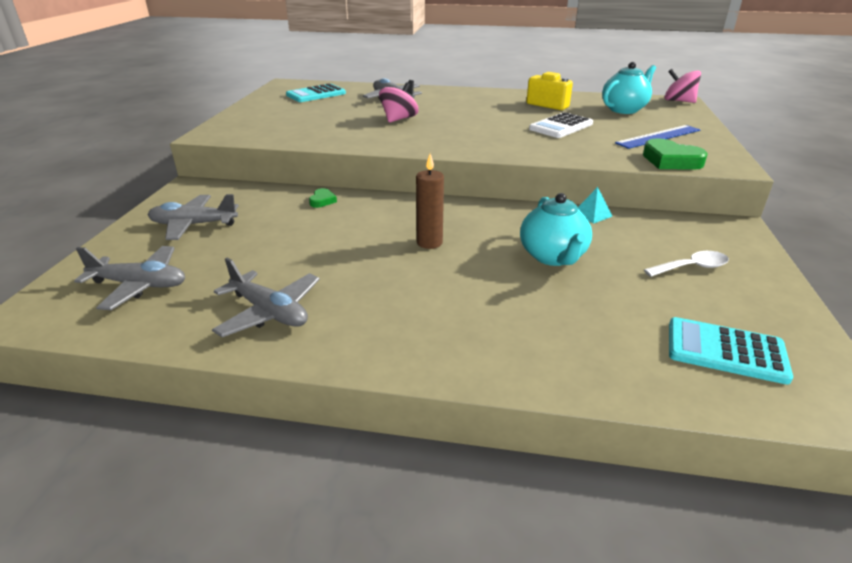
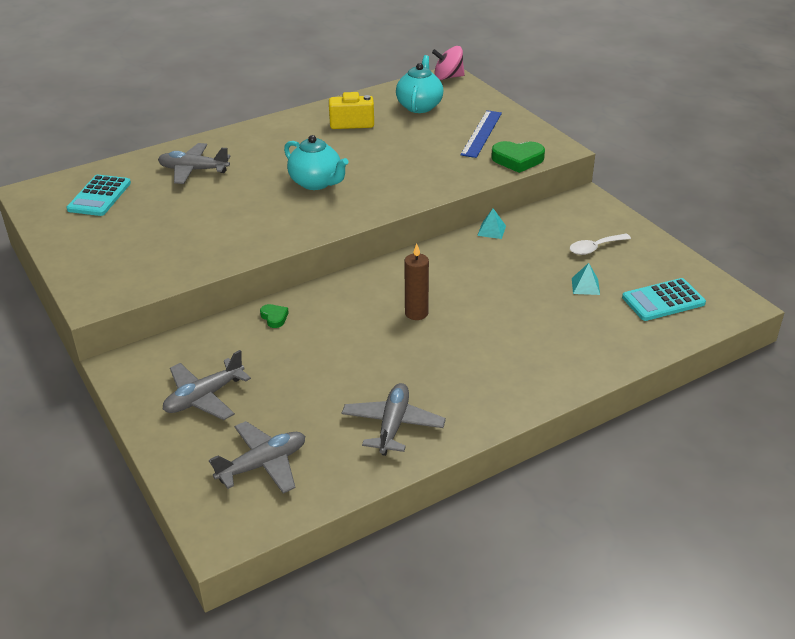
camera: 40 degrees left, 5 degrees up
grey plane [212,258,320,337] -> grey plane turned 75 degrees counterclockwise [342,383,446,456]
pink spinning top [379,82,419,123] -> none
turquoise teapot [520,193,592,266] -> turquoise teapot moved to [284,135,348,190]
white calculator [529,112,593,138] -> none
white spoon [644,251,729,277] -> white spoon turned 150 degrees counterclockwise [570,234,631,255]
none -> turquoise pyramid [572,263,600,295]

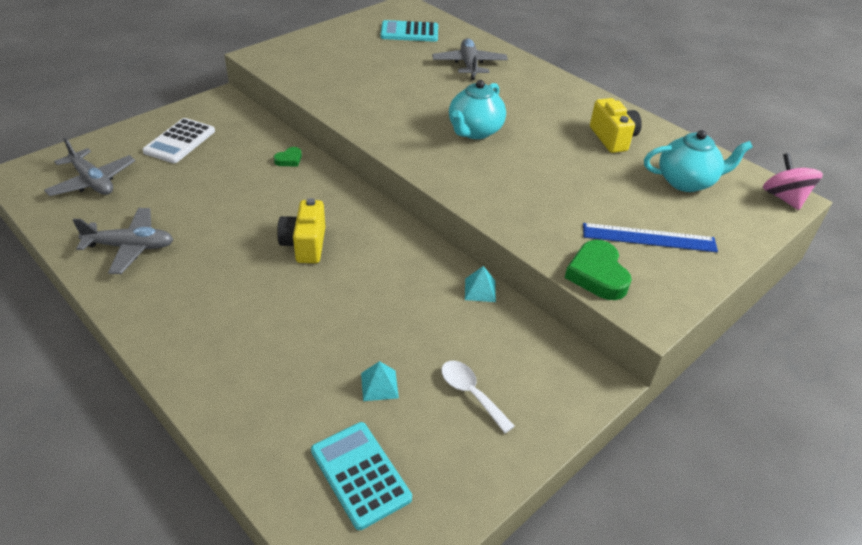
camera: 75 degrees right, 5 degrees up
grey plane [163,350,251,420] -> white calculator [142,118,215,163]
brown candle [404,243,429,320] -> yellow camera [277,198,325,263]

